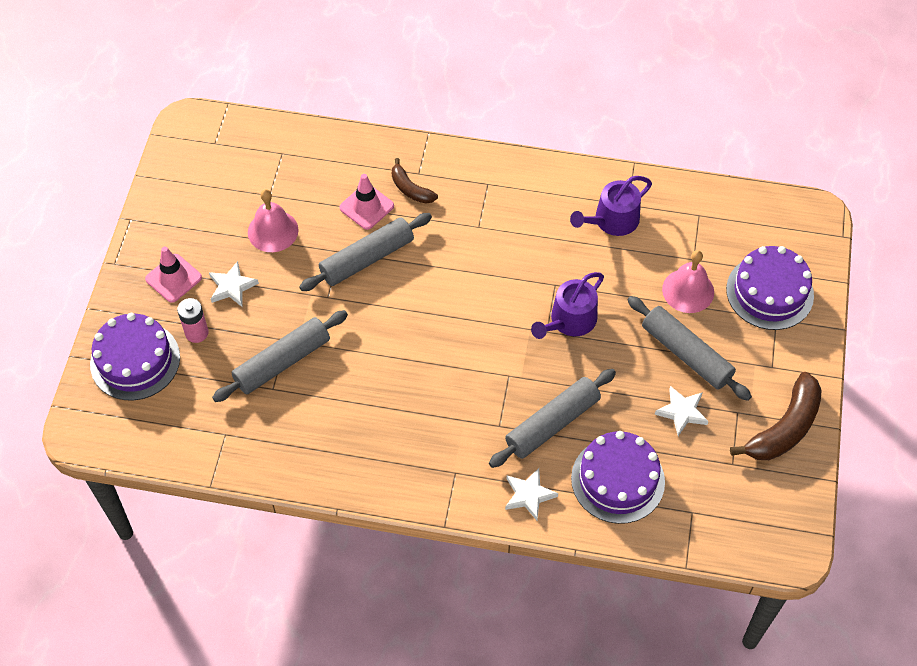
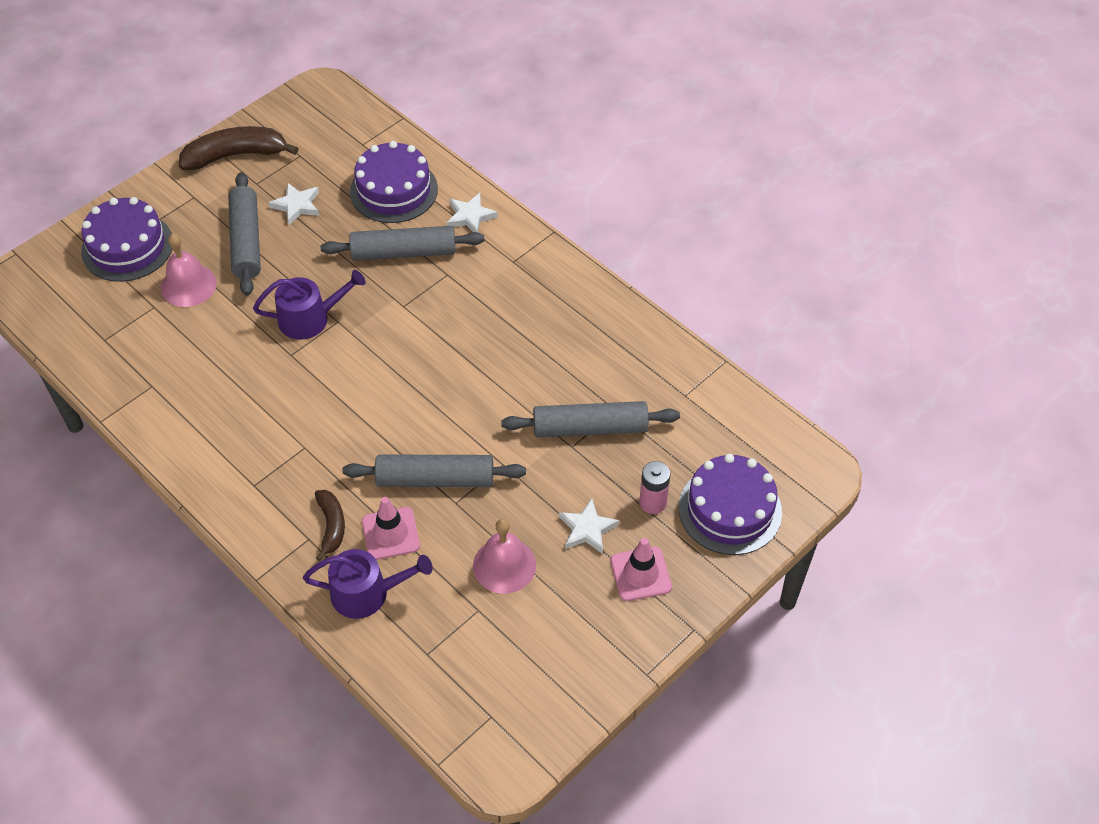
camera: 145 degrees left, 5 degrees down
purple watering can [570,176,652,236] -> purple watering can moved to [303,549,433,619]

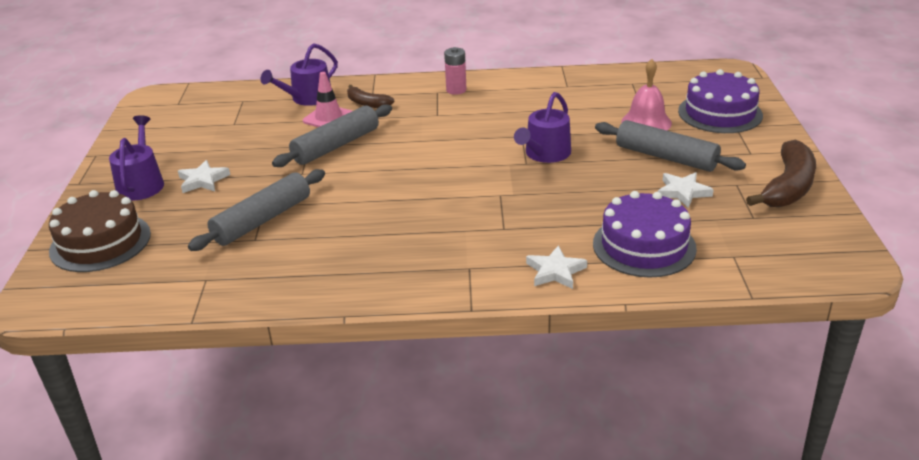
camera: 135 degrees right, 20 degrees down
grey rolling pin [321,226,485,261] -> none
pink bell [473,519,536,594] -> none
pink traffic cone [611,538,672,601] -> purple watering can [109,115,164,201]
pink battery [639,461,670,514] -> pink battery moved to [444,47,467,95]
purple cake [679,454,782,555] -> brown cake [49,190,151,272]

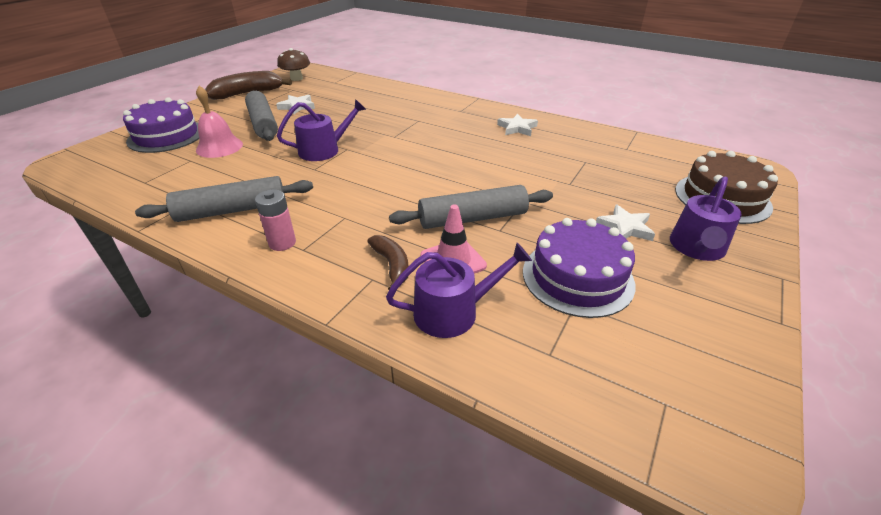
camera: 150 degrees left, 5 degrees up
grey rolling pin [188,169,325,251] -> grey rolling pin moved to [135,176,313,222]
white star [526,245,587,289] -> white star moved to [497,114,538,136]
purple cake [593,191,697,278] -> purple cake moved to [523,218,636,318]
none -> brown mushroom [277,48,310,81]

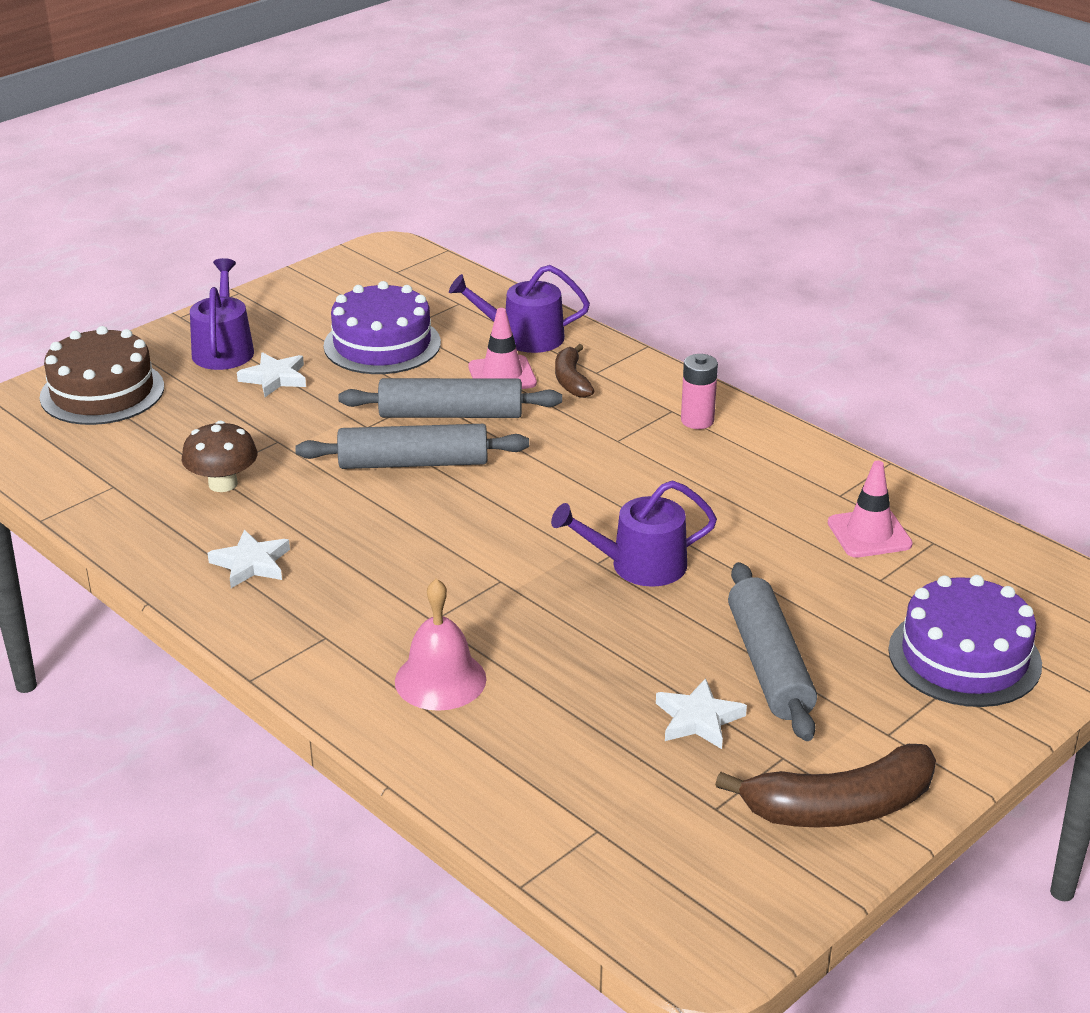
camera: 165 degrees left, 5 degrees down
grey rolling pin [135,176,313,222] -> grey rolling pin moved to [295,424,529,469]
pink bell [196,86,243,158] -> pink bell moved to [395,579,486,711]
brown mushroom [277,48,310,81] -> brown mushroom moved to [182,420,257,492]
purple watering can [670,177,742,261] -> purple watering can turned 45 degrees counterclockwise [190,258,254,370]
none -> pink traffic cone [828,461,913,558]

